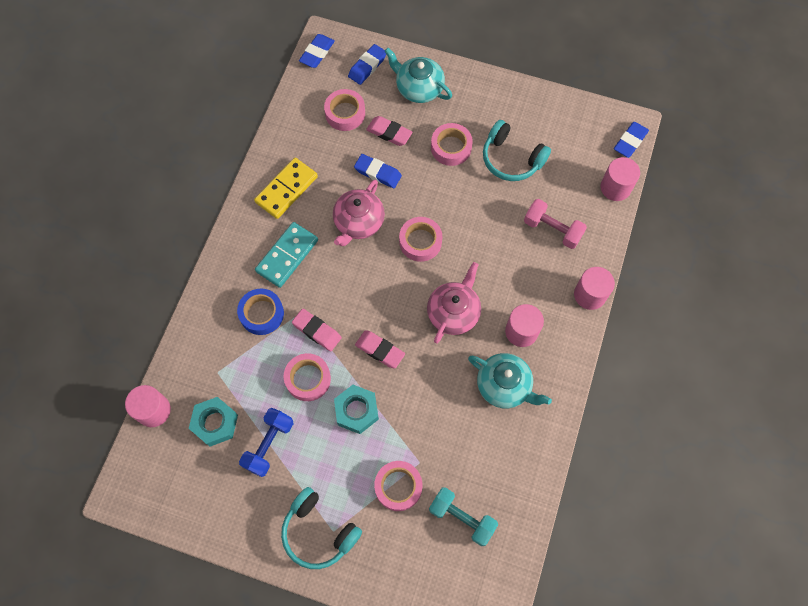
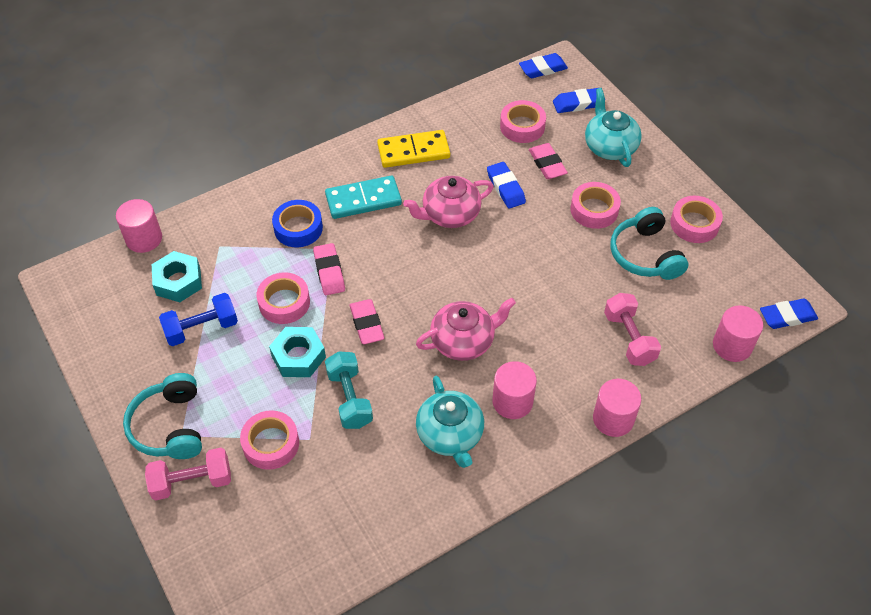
camera: 40 degrees right, 15 degrees down
pink tape [399,217,442,262] -> pink tape moved to [670,196,723,243]
turquoise dumbbell [429,487,498,546] -> turquoise dumbbell moved to [325,351,373,429]
none -> pink dumbbell [145,448,231,500]

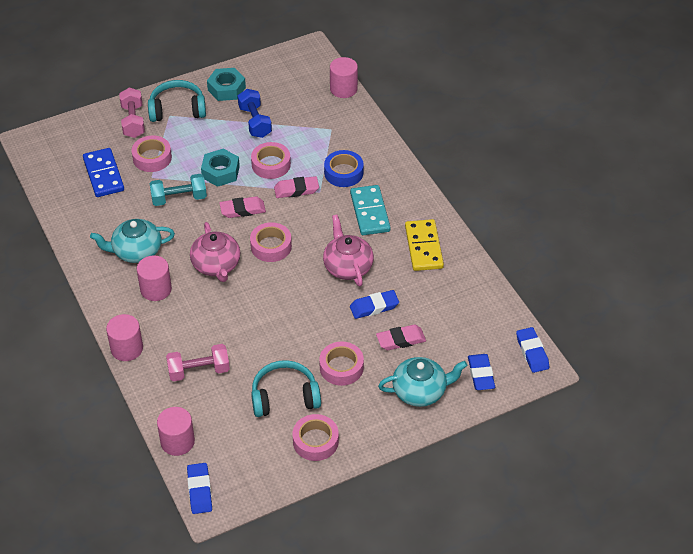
camera: 95 degrees right, 5 degrees down
turquoise nut [152,251,202,302] -> turquoise nut moved to [207,68,246,101]
pink tape [500,100,546,143] -> pink tape moved to [250,222,292,262]
none -> blue domino [83,148,124,197]

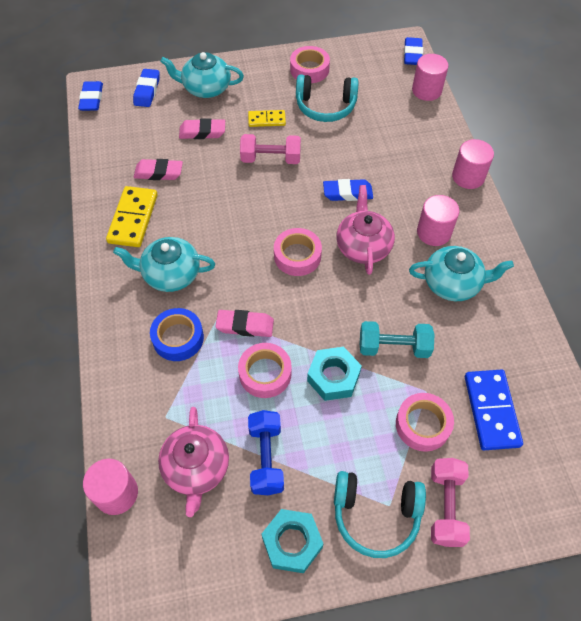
camera: 165 degrees left, 10 degrees up
pink dumbbell [166,344,230,382] -> pink dumbbell moved to [240,134,301,164]
pink eraser [219,196,266,218] -> pink eraser moved to [134,159,183,180]
pink tape [319,342,364,386] -> yellow domino [248,110,286,127]
pink teapot [323,214,374,286] -> pink teapot moved to [158,407,229,517]
turquoise domino [350,185,391,235] -> turquoise teapot [113,237,215,292]
blue eraser [350,290,399,319] -> blue eraser moved to [323,179,373,201]

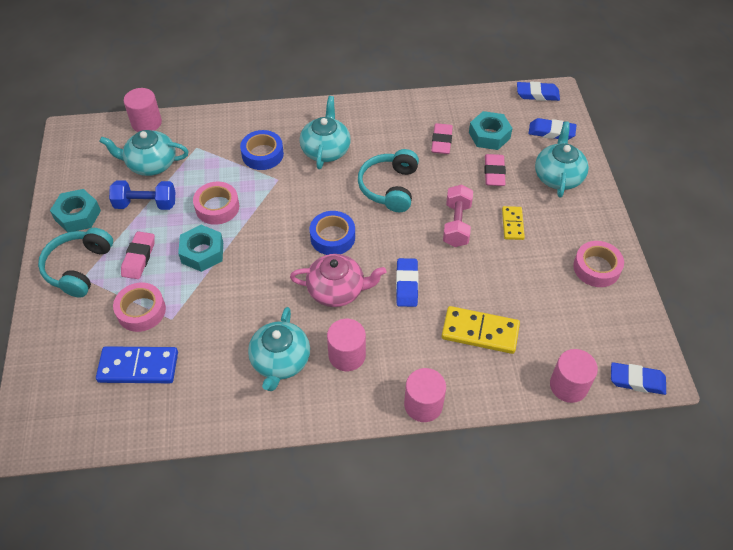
camera: 95 degrees right, 5 degrees down
yellow domino [106,186,158,247] -> yellow domino moved to [442,306,520,354]
pink teapot [158,407,229,517] -> turquoise teapot [99,130,189,176]
pink eraser [215,310,274,337] -> pink eraser moved to [121,231,155,279]
pink tape [274,228,322,276] -> blue tape [310,211,355,255]
turquoise headphones [296,74,359,122] -> turquoise headphones moved to [358,149,419,212]
turquoise dumbbell [360,321,435,358] -> none
pink dumbbell [431,458,470,547] -> none
none -> turquoise nut [469,111,513,150]

